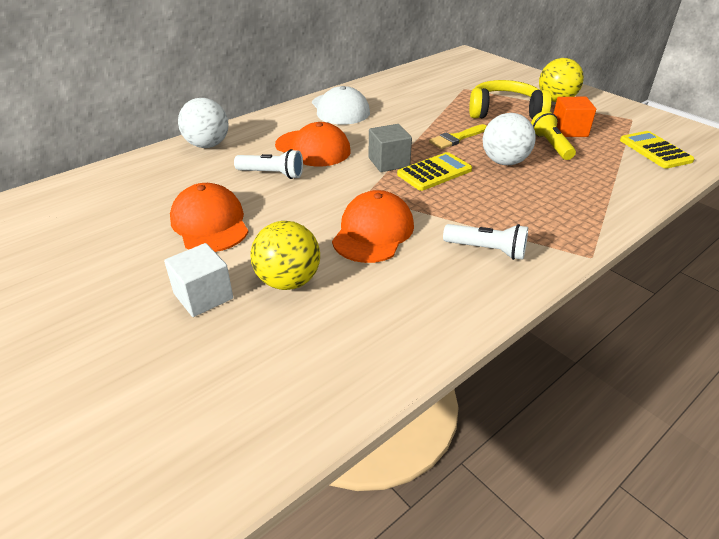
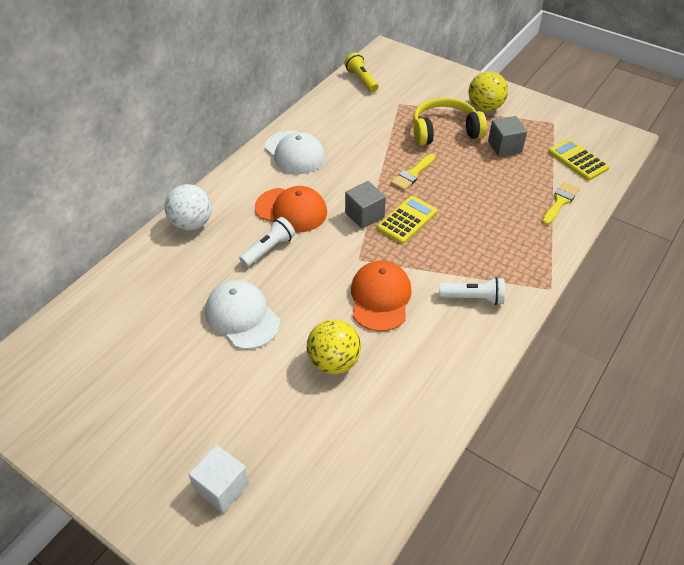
camera: 15 degrees left, 10 degrees up
white cube [164,243,233,317] -> white cube moved to [188,445,249,513]
orange cap [170,183,248,252] -> white cap [205,280,280,349]
white flashlight [234,149,303,179] -> white flashlight turned 45 degrees counterclockwise [239,217,295,267]
white ball [483,113,536,165] -> none
yellow flashlight [531,111,576,160] -> yellow flashlight moved to [344,53,379,92]
orange cube [554,97,596,137] -> grey cube [488,116,527,157]
none -> yellow brush [542,182,579,225]

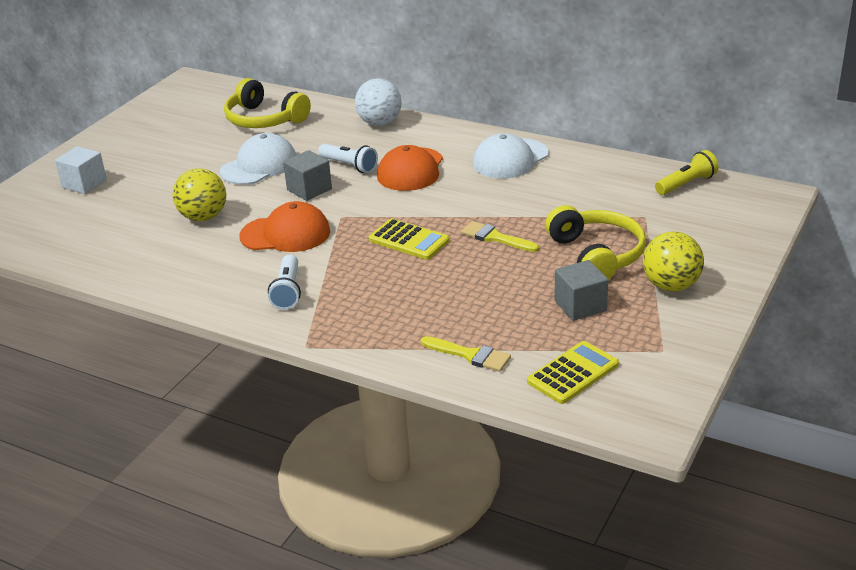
camera: 85 degrees right, 15 degrees down
grey cube [345,181,386,229] -> grey cube moved to [283,150,332,201]
none -> yellow headphones [224,78,311,128]

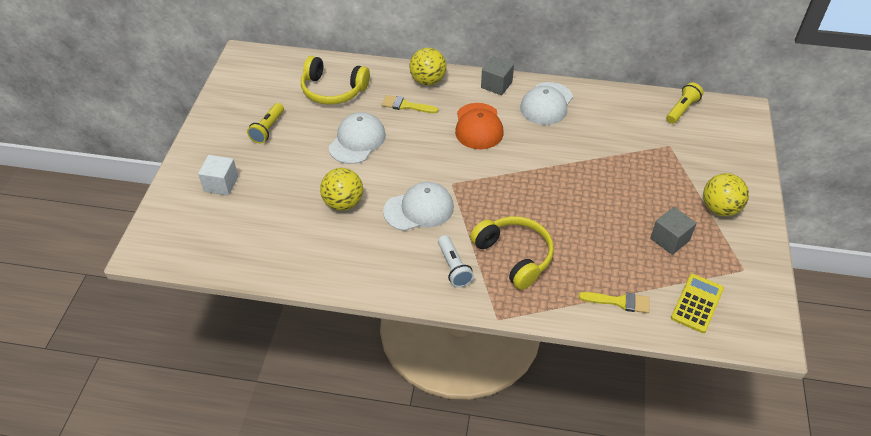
camera: 20 degrees left, 15 degrees up
orange cap [239,201,330,252] -> white cap [383,182,454,231]
grey cube [283,150,332,201] -> grey cube moved to [481,56,514,95]
white flashlight [318,144,378,173] -> none
white ball [355,79,402,126] -> yellow ball [409,48,447,86]
yellow calculator [369,218,450,260] -> none
yellow brush [461,221,539,252] -> yellow brush moved to [382,95,438,113]
yellow headphones [545,205,646,280] -> yellow headphones moved to [470,216,554,290]
none -> yellow flashlight [247,103,284,144]

